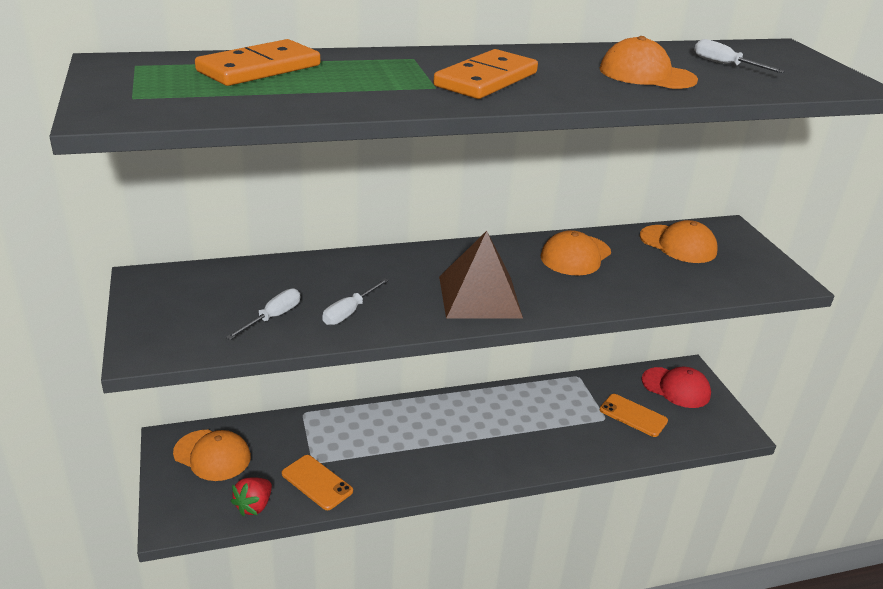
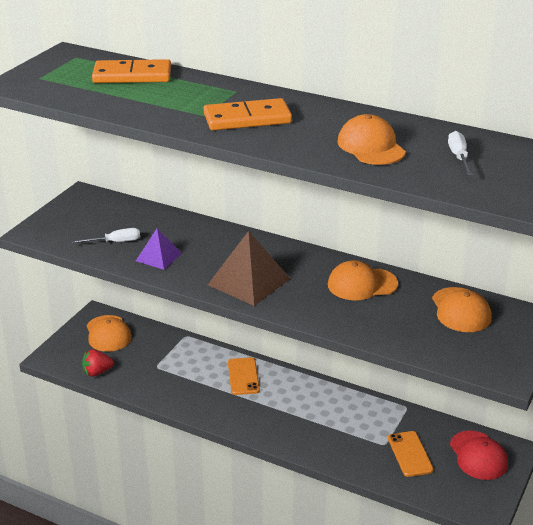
camera: 45 degrees right, 0 degrees up
orange phone [282,455,353,510] -> orange phone moved to [228,357,260,395]
white screwdriver [322,278,389,325] -> purple pyramid [136,228,182,270]

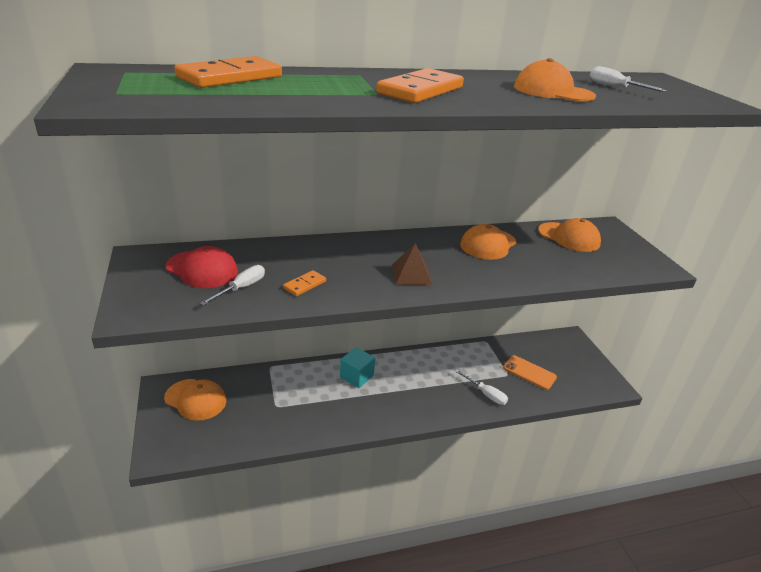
camera: 45 degrees left, 0 degrees up
red strawberry [82,349,114,377] -> none
purple pyramid [136,228,182,270] -> orange domino [283,270,326,296]
brown pyramid [208,231,290,306] -> brown pyramid [392,243,432,285], size x0.59
orange phone [228,357,260,395] -> turquoise cube [340,347,375,388]
red cap [450,431,508,480] -> red cap moved to [166,246,238,288]
none -> white screwdriver [455,370,508,405]

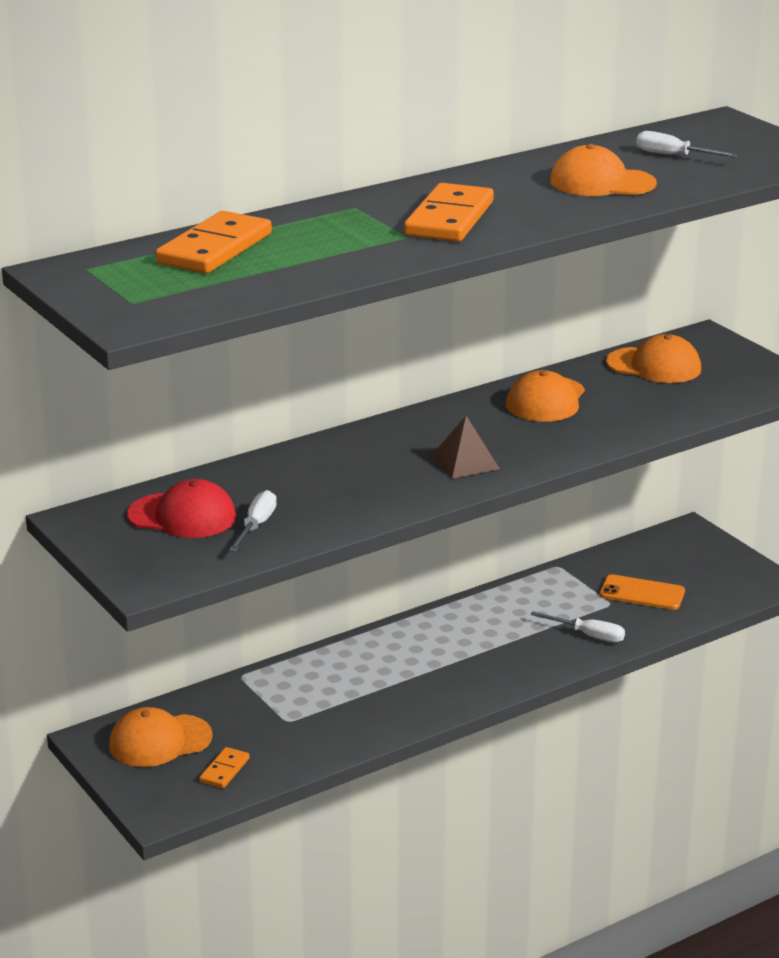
camera: 15 degrees left, 5 degrees down
orange cap [164,379,226,421] -> orange cap turned 150 degrees clockwise [109,707,213,767]
orange domino [283,270,326,296] -> orange domino moved to [199,747,250,788]
turquoise cube [340,347,375,388] -> none

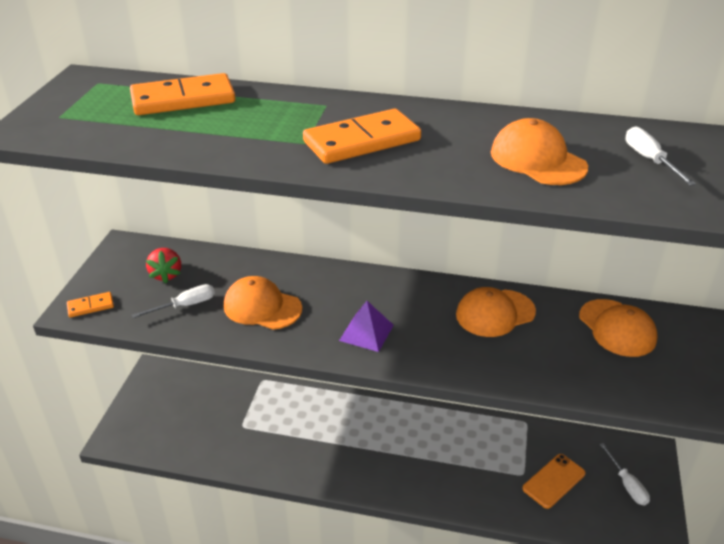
camera: 45 degrees right, 10 degrees up
orange cap [109,707,213,767] -> orange cap moved to [224,276,302,330]
red cap [127,479,236,538] -> red strawberry [146,248,181,283]
orange domino [199,747,250,788] -> orange domino moved to [67,292,114,317]
brown pyramid [431,416,500,479] -> purple pyramid [339,301,394,352]
white screwdriver [531,611,625,642] -> white screwdriver moved to [599,443,650,505]
orange phone [599,574,685,610] -> orange phone turned 75 degrees clockwise [522,454,586,509]

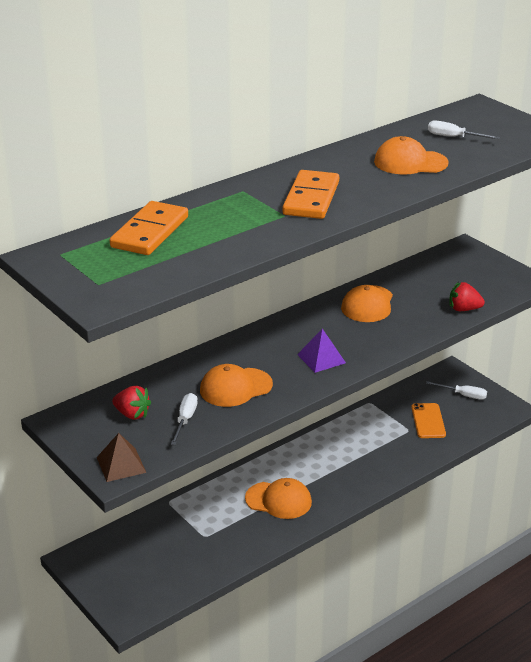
camera: 50 degrees left, 5 degrees down
orange domino [67,292,114,317] -> brown pyramid [97,433,147,482]
orange cap [579,299,658,357] -> orange cap moved to [245,478,312,519]
none -> red strawberry [449,282,485,311]

